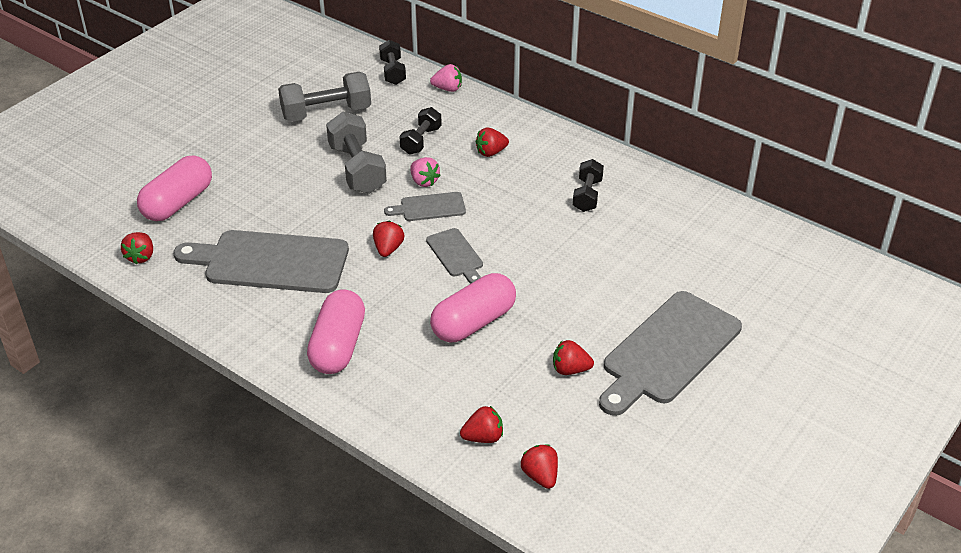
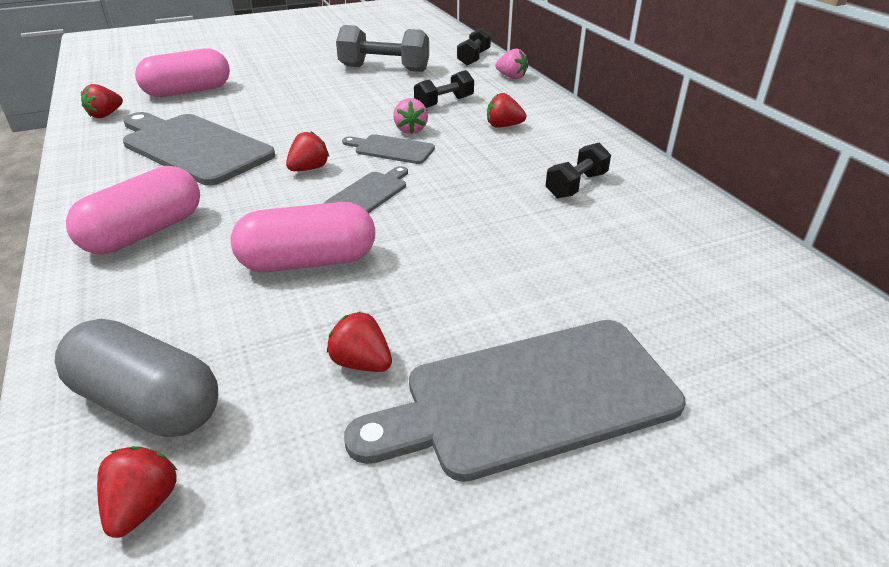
camera: 30 degrees right, 5 degrees down
grey dumbbell [326,112,387,194] -> none
grey cutting board [426,228,483,284] -> grey cutting board turned 150 degrees counterclockwise [324,166,408,213]
red strawberry [460,406,503,443] -> grey capsule [55,319,218,437]

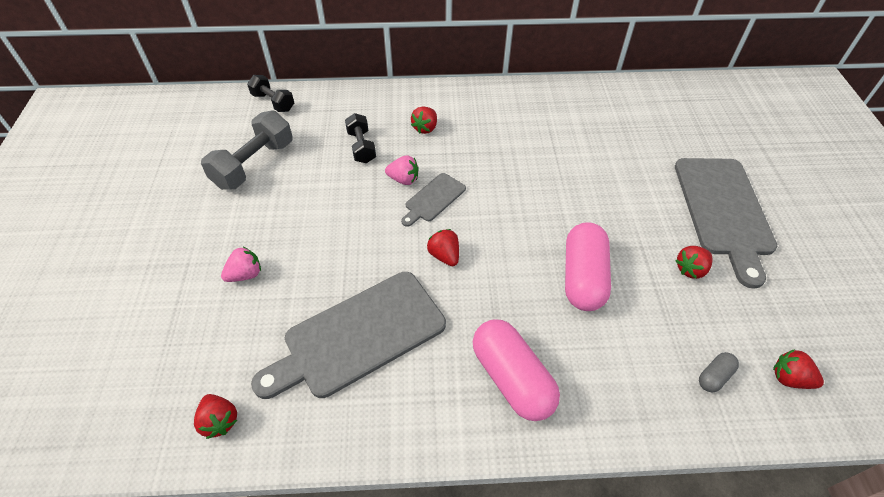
camera: 70 degrees left, 15 degrees up
grey capsule [55,319,218,437] -> grey capsule [699,352,739,392], size x0.46
pink capsule [135,48,230,97] -> none
grey cutting board [324,166,408,213] -> none
pink strawberry [495,48,528,79] -> pink strawberry moved to [221,246,261,282]
black dumbbell [546,143,611,199] -> none

